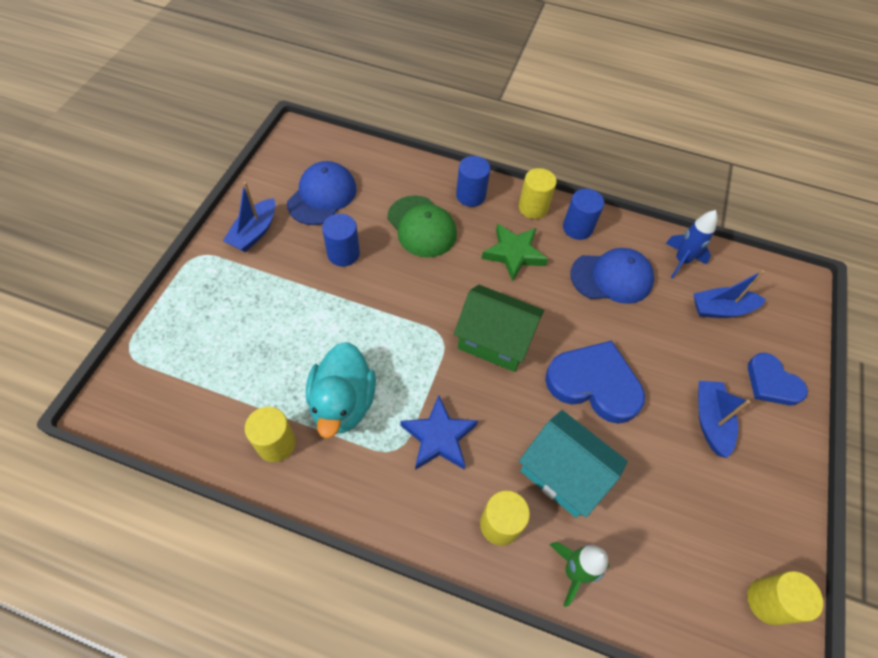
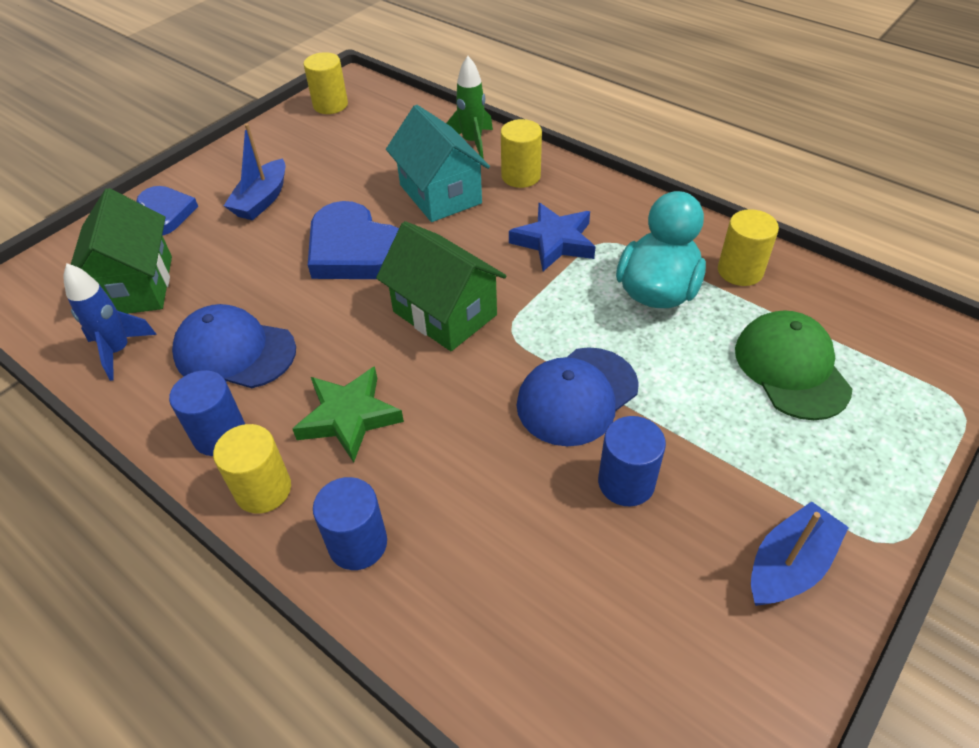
camera: 155 degrees left, 10 degrees down
blue cap [287,161,357,225] -> blue cap moved to [517,347,639,446]
green cap [387,195,457,258] -> green cap moved to [735,310,852,420]
blue boat [694,270,766,318] -> green house [71,188,172,314]

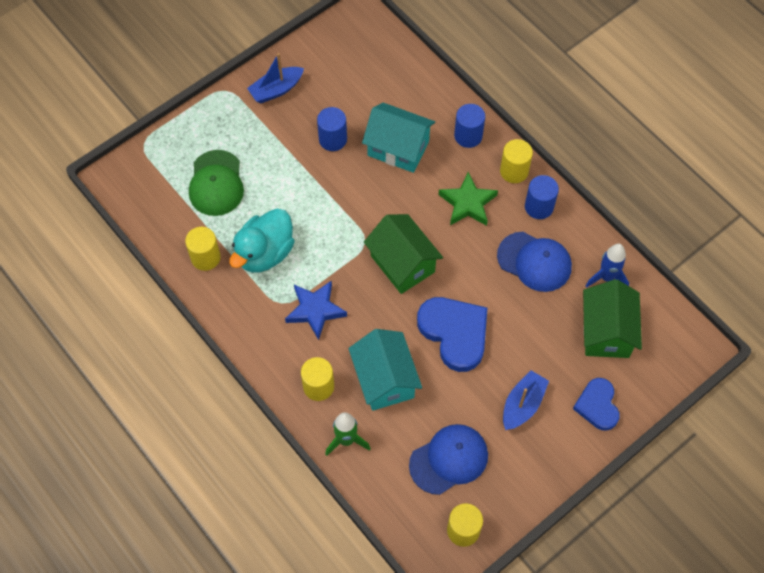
camera: 170 degrees left, 15 degrees up
blue cap [517,347,639,446] -> blue cap moved to [409,424,488,495]
none -> turquoise house [362,103,435,173]

